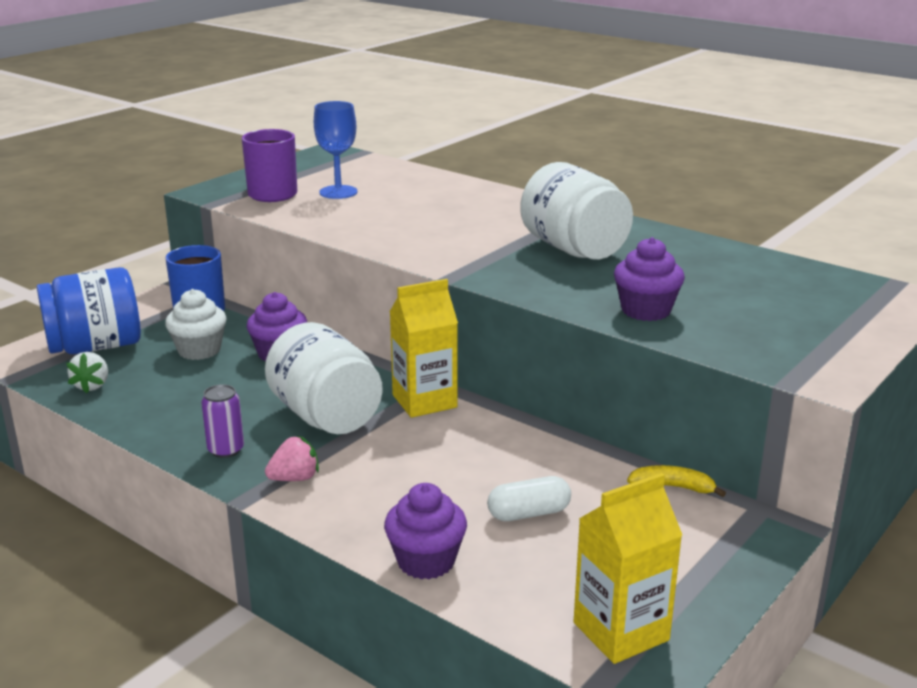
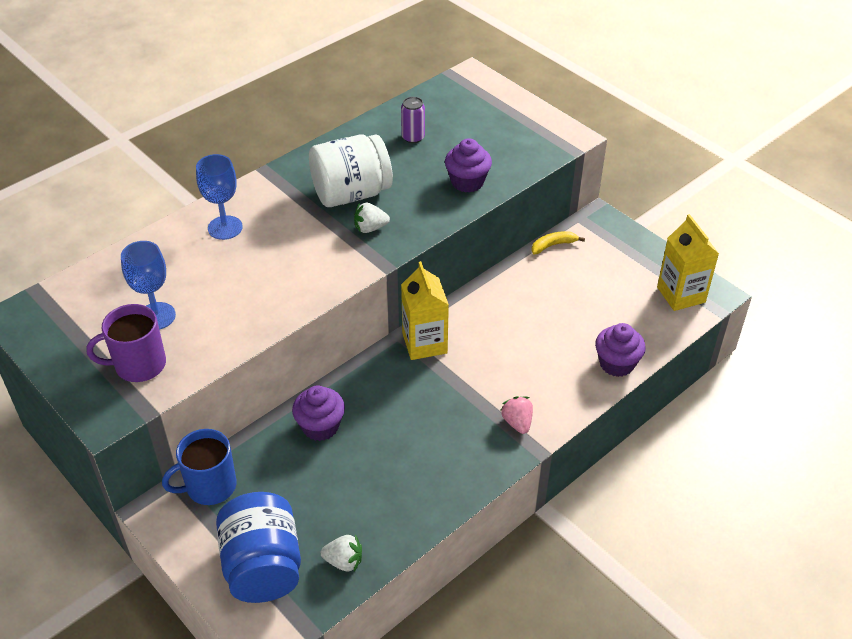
camera: 80 degrees left, 20 degrees up
white cupcake [165,289,227,360] -> none
purple can [201,384,244,458] -> purple can moved to [401,97,425,143]
white jar [265,322,383,434] -> none
white capsule [487,476,571,521] -> none
yellow banana [627,465,726,497] -> yellow banana turned 45 degrees clockwise [531,231,585,254]
none -> blue goblet [196,154,243,240]
none -> white strawberry [354,203,390,233]

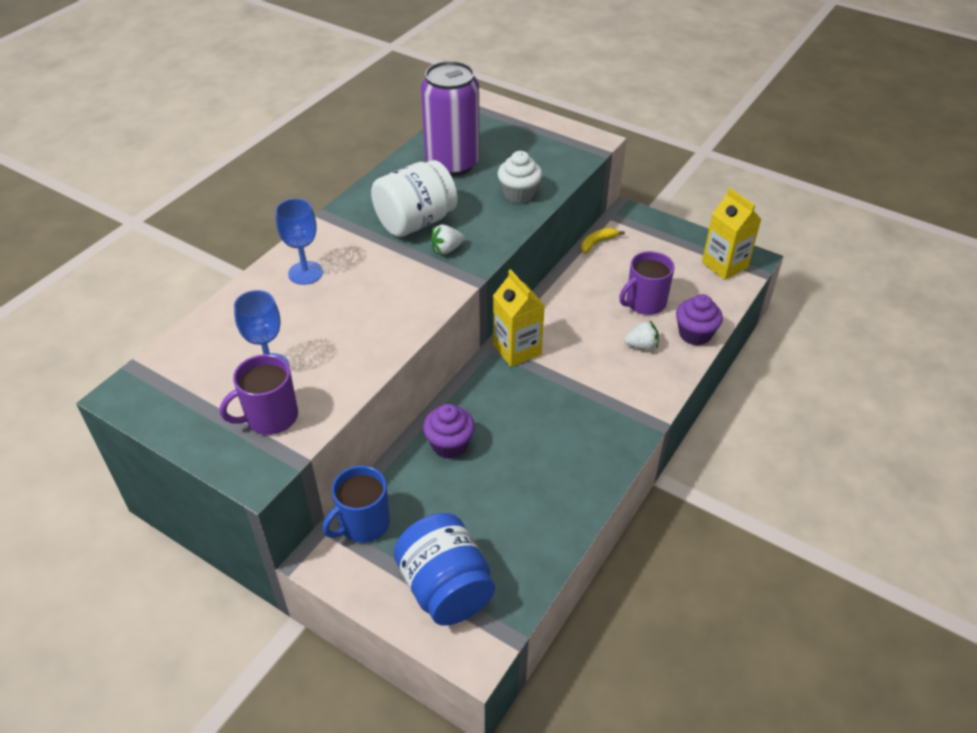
camera: 15 degrees left, 0 degrees up
white strawberry [320,534,362,572] -> white strawberry moved to [624,320,659,350]
purple can [401,97,425,143] -> purple can [421,61,480,176], size x2.44
purple cupcake [445,138,492,193] -> white cupcake [498,151,542,203]
pink strawberry [500,396,533,434] -> none
none -> purple mug [619,251,674,315]

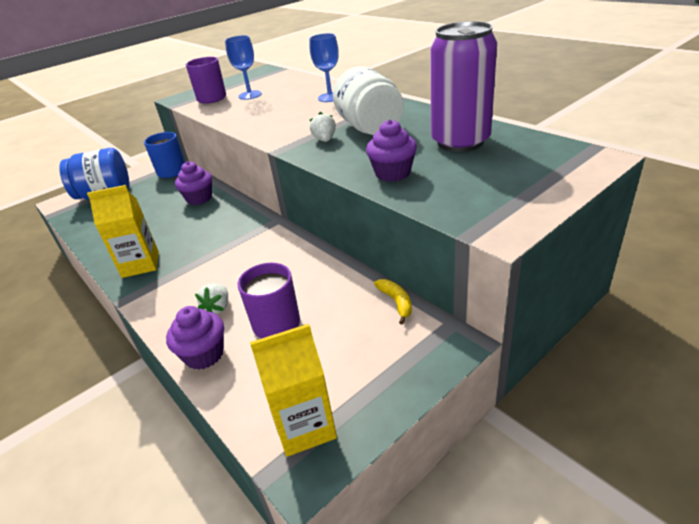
camera: 110 degrees right, 10 degrees down
yellow carton [493,269,545,367] -> yellow carton moved to [87,185,159,278]
white cupcake [498,151,542,203] -> purple cupcake [366,119,417,182]

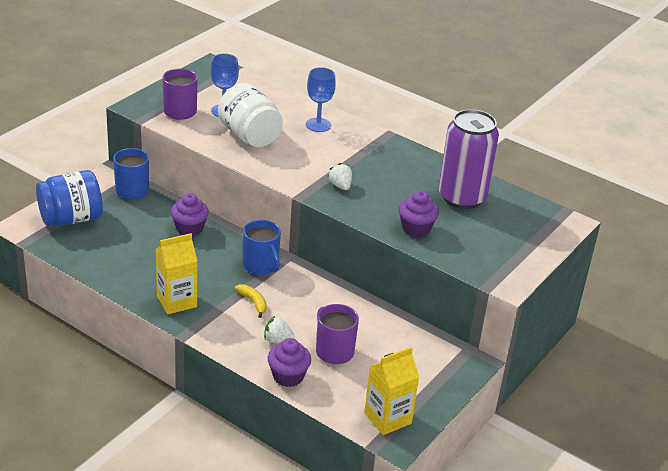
camera: 20 degrees left, 0 degrees up
white strawberry [195,283,228,314] -> white strawberry turned 105 degrees clockwise [264,316,295,343]
white jar [333,67,404,135] -> white jar moved to [218,83,283,147]
yellow banana [374,279,412,325] -> yellow banana moved to [235,284,267,318]
none -> blue mug [243,220,281,275]

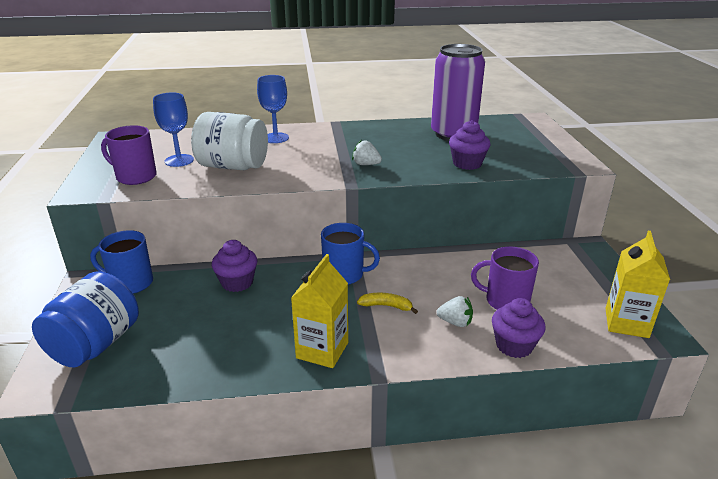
camera: 40 degrees left, 5 degrees down
white strawberry [264,316,295,343] -> white strawberry turned 135 degrees counterclockwise [437,296,473,327]

